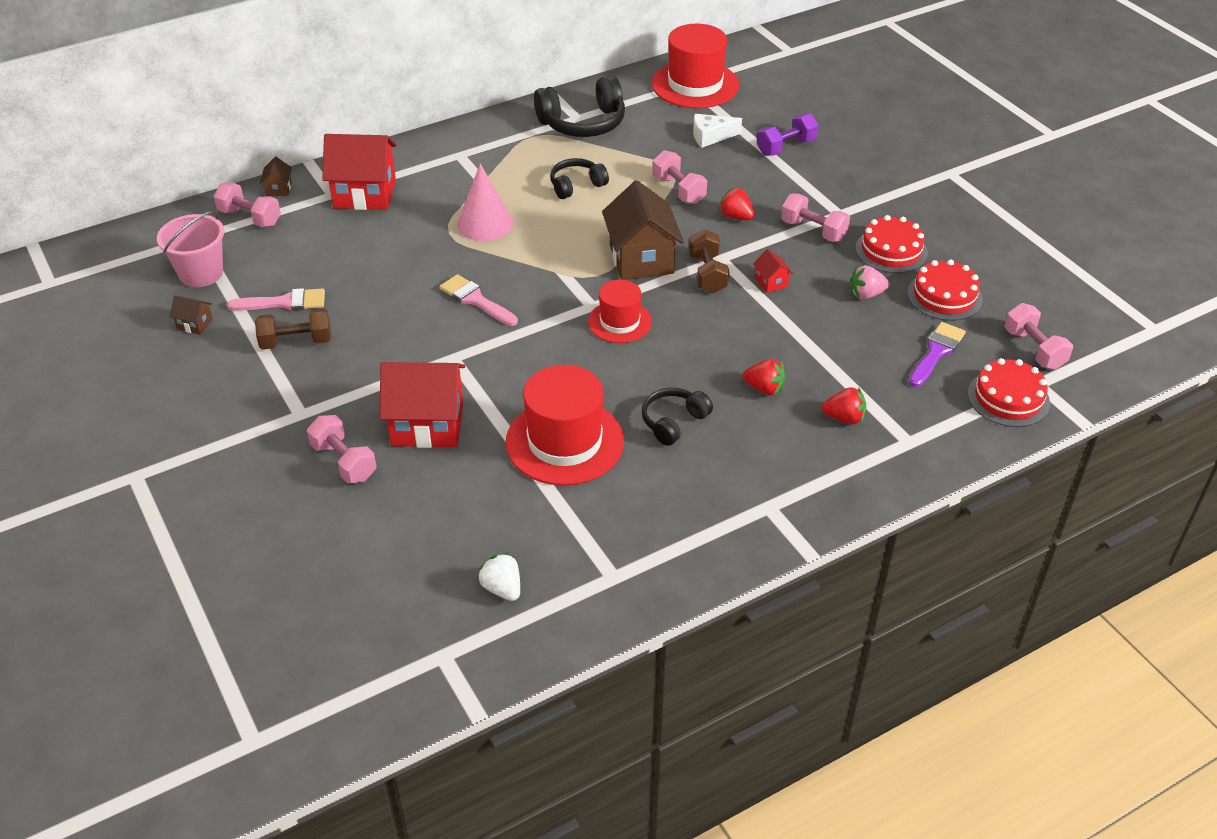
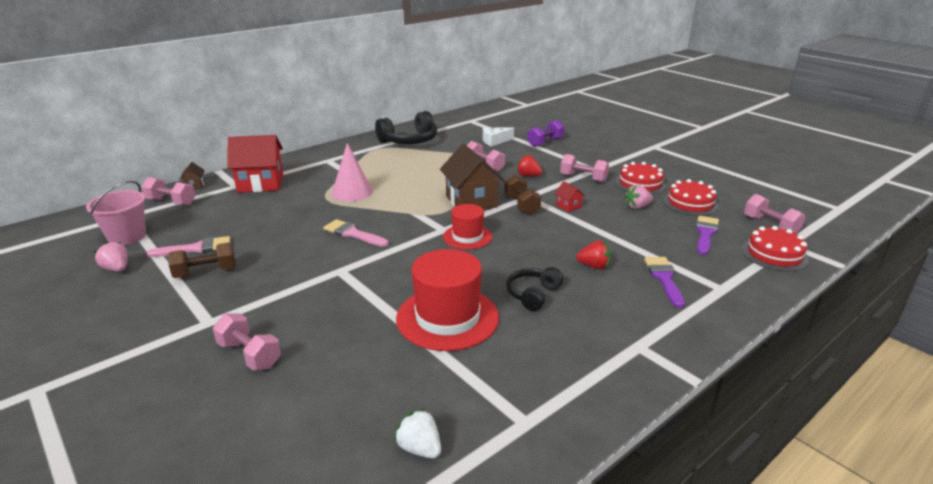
camera: 10 degrees left, 15 degrees down
brown house [170,296,213,335] -> pink strawberry [94,241,128,272]
red house [380,362,465,448] -> none
black headphones [550,158,609,199] -> none
red hat [652,24,739,108] -> none
red strawberry [822,387,866,424] -> purple brush [644,257,685,308]

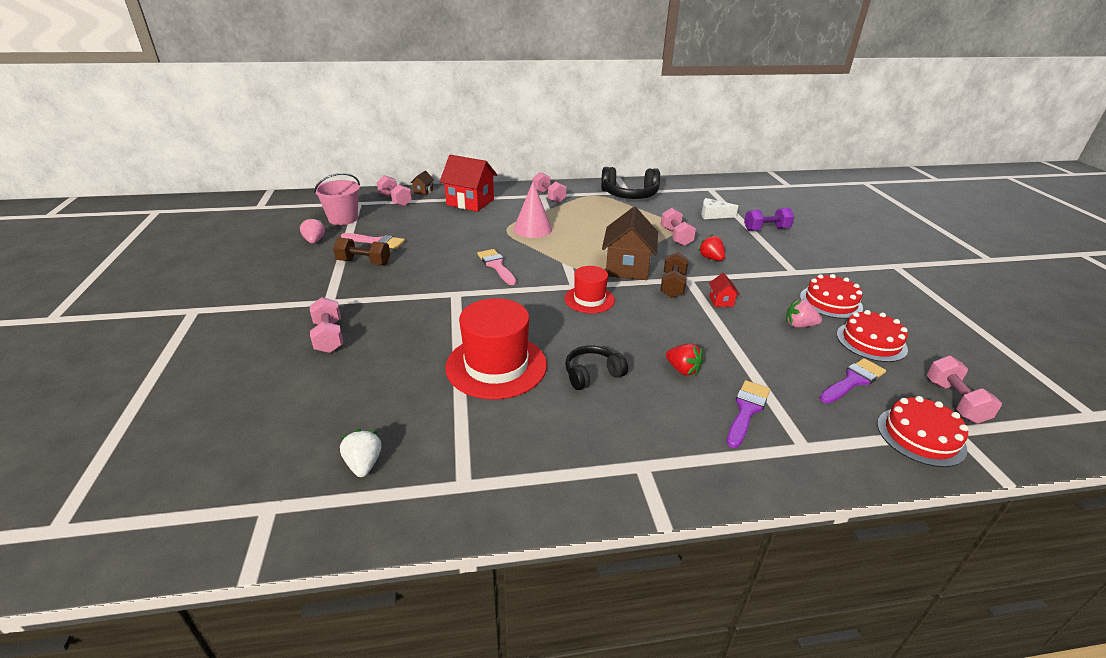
camera: 30 degrees right, 5 degrees up
pink dumbbell [560,154,609,182] -> pink dumbbell moved to [532,172,566,203]

